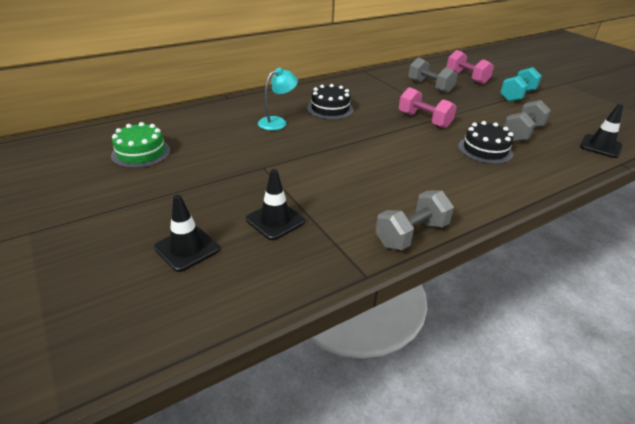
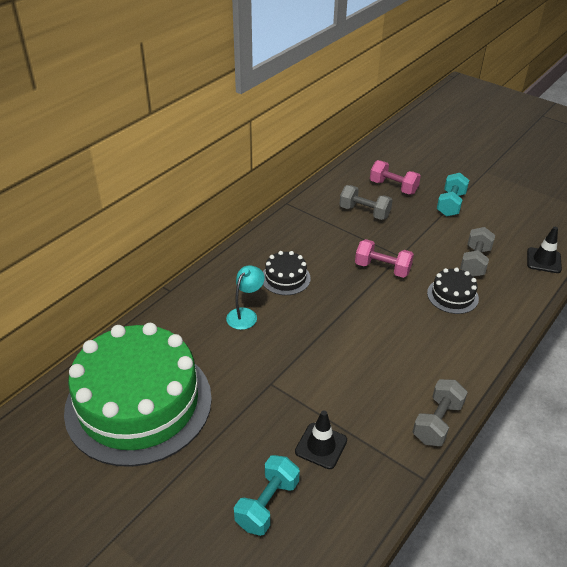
camera: 20 degrees left, 5 degrees up
green cake [111,122,170,168] -> green cake [64,323,212,467], size x2.42
black traffic cone [154,194,220,272] -> turquoise dumbbell [234,455,300,536]

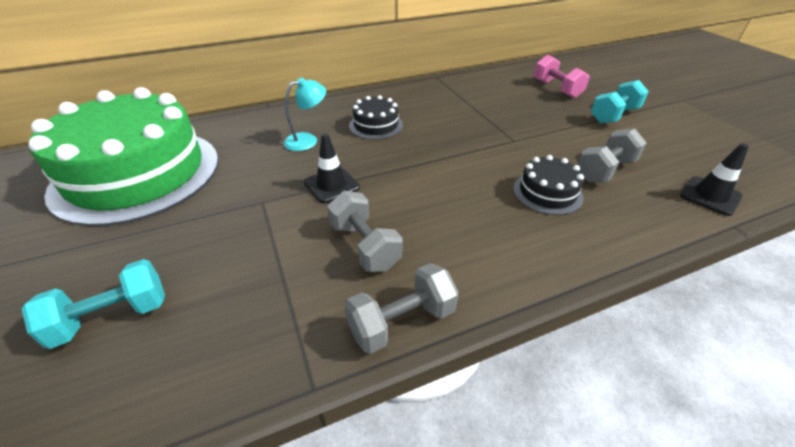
camera: 30 degrees right, 0 degrees up
black traffic cone [295,410,347,469] -> black traffic cone moved to [304,133,360,203]
grey dumbbell [339,185,393,220] -> grey dumbbell moved to [327,191,403,272]
pink dumbbell [355,239,414,278] -> none

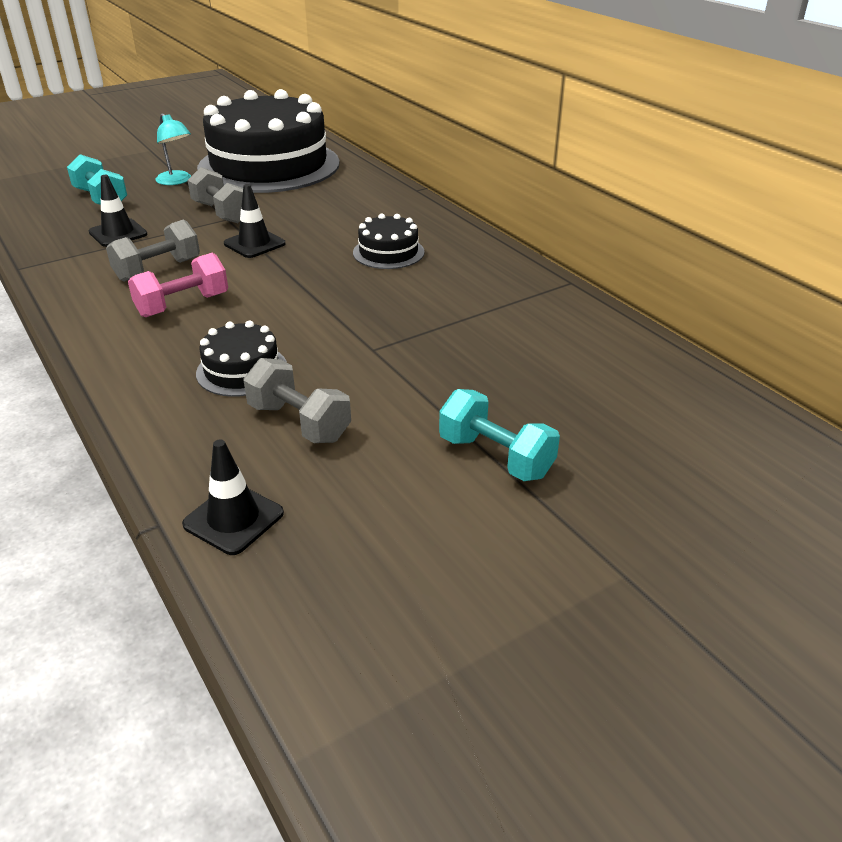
camera: 80 degrees right, 5 degrees down
green cake [28,87,218,226] -> black cake [197,89,340,193]
turquoise lamp [283,78,326,151] -> turquoise lamp moved to [156,113,191,185]
grey dumbbell [344,263,459,354] -> grey dumbbell moved to [188,167,243,223]
pink dumbbell [534,54,590,98] -> pink dumbbell moved to [128,253,228,317]
none -> black traffic cone [88,175,147,247]

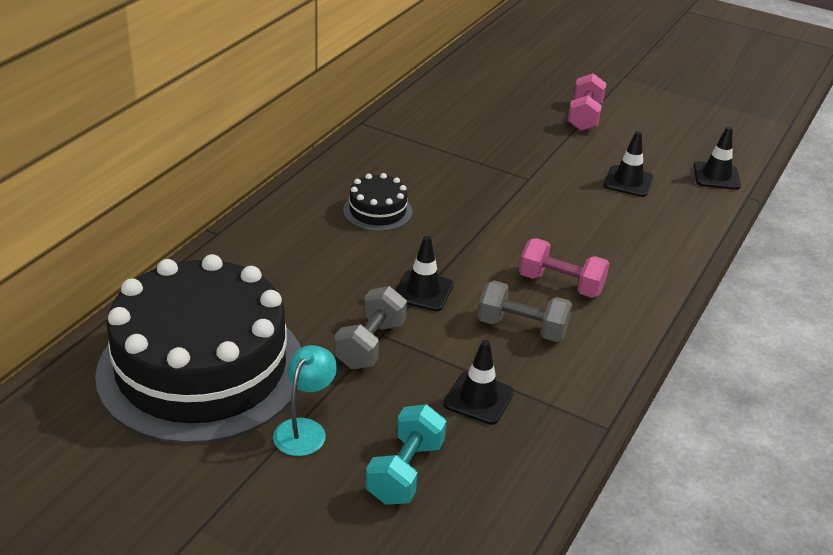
camera: 120 degrees left, 0 degrees up
black cake [196,321,287,397] -> none
grey dumbbell [244,358,351,443] -> black traffic cone [603,131,653,197]
turquoise dumbbell [439,389,560,481] -> pink dumbbell [568,73,607,131]

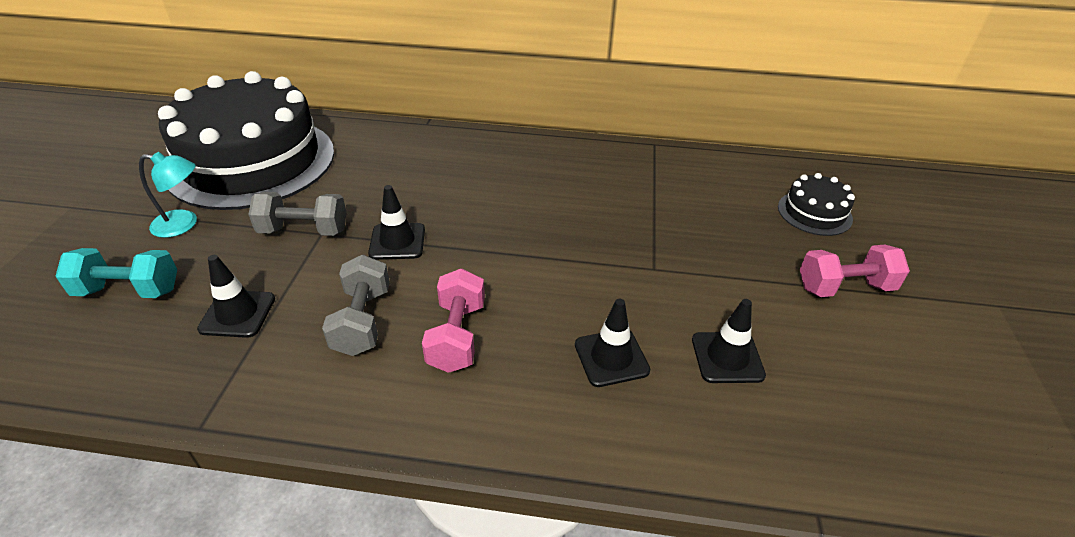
camera: 70 degrees right, 5 degrees up
black cake [343,173,412,231] -> black cake moved to [778,173,855,236]
black traffic cone [693,127,741,190] -> black traffic cone moved to [575,299,650,387]

